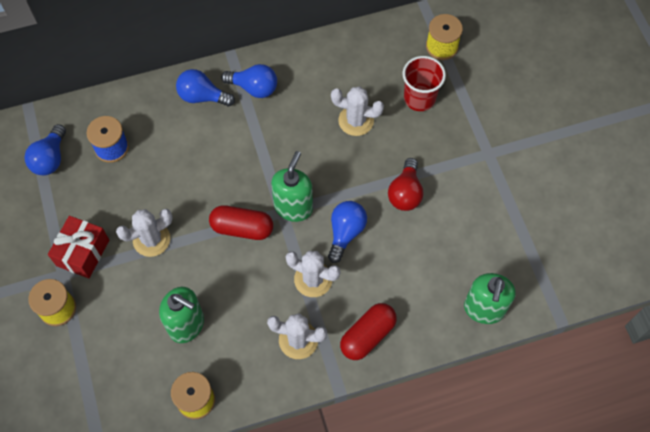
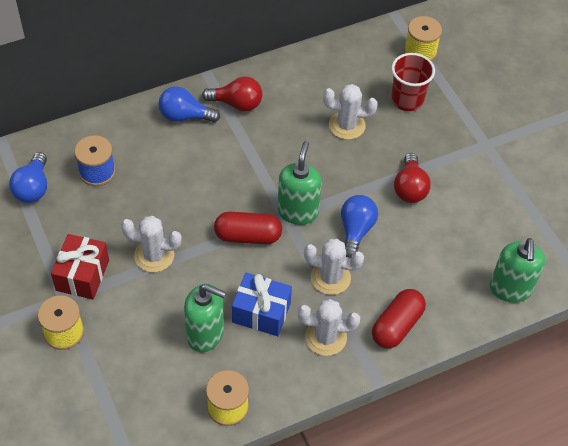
camera: 10 degrees left, 10 degrees down
white cactus [116,209,172,257] -> white cactus turned 45 degrees clockwise [121,216,182,272]
blue light bulb [221,64,277,98] -> red light bulb [202,77,263,111]
none -> blue gift [232,273,292,336]

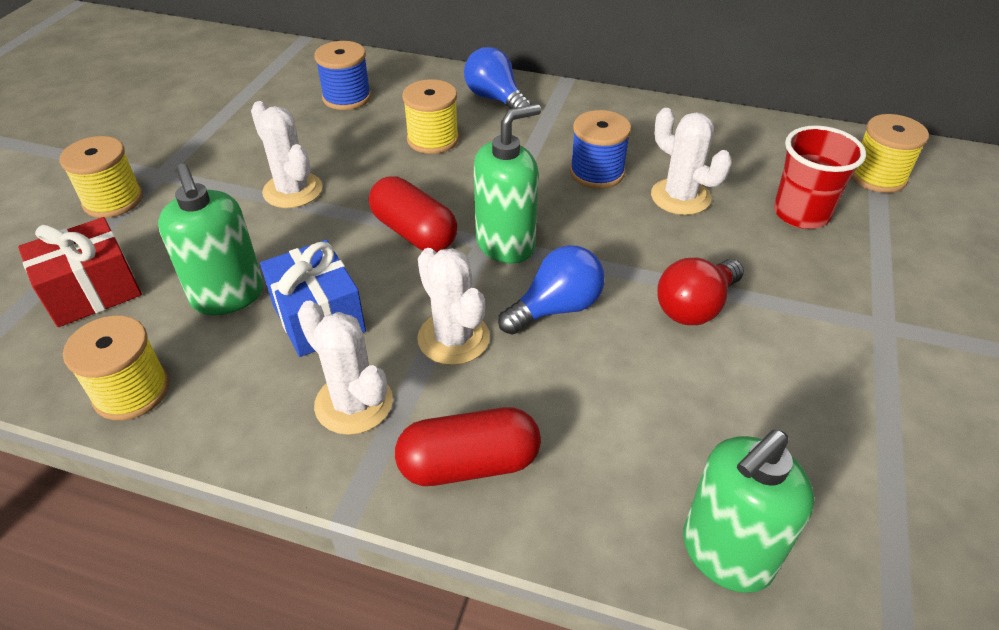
camera: 45 degrees right, 10 degrees down
blue light bulb [9,152,47,203] -> none
red gift [51,234,109,300] -> red gift moved to [18,217,142,327]
red light bulb [202,77,263,111] -> none
none -> yellow spool [402,79,459,154]
none -> blue spool [570,110,631,189]

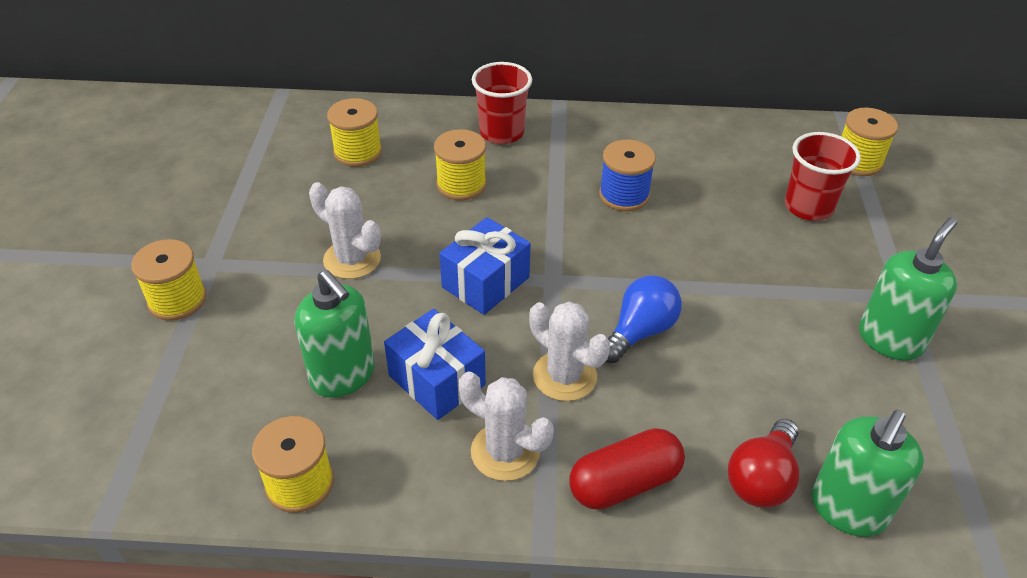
camera: 15 degrees left, 0 degrees up
red gift [18,217,142,327] -> none
blue spool [314,41,371,110] -> yellow spool [327,98,382,167]
red capsule [369,176,457,252] -> blue gift [439,217,531,315]
blue light bulb [464,47,532,109] -> red cup [472,62,532,144]
green soap dispenser [474,104,541,264] -> green soap dispenser moved to [859,217,958,361]
white cactus [651,108,732,215] -> none
red light bulb [657,258,744,325] -> red light bulb moved to [728,419,799,508]

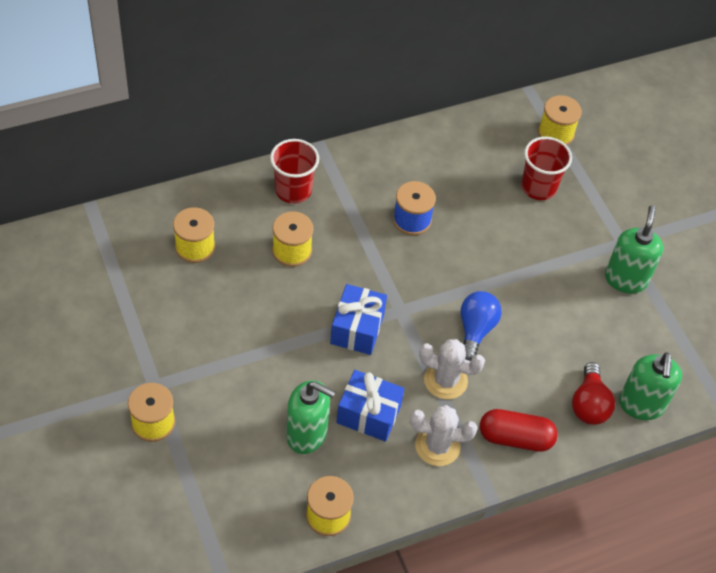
camera: 30 degrees left, 10 degrees up
white cactus [309,182,381,279] -> none
red capsule [570,428,685,510] -> red capsule turned 60 degrees clockwise [480,409,558,452]

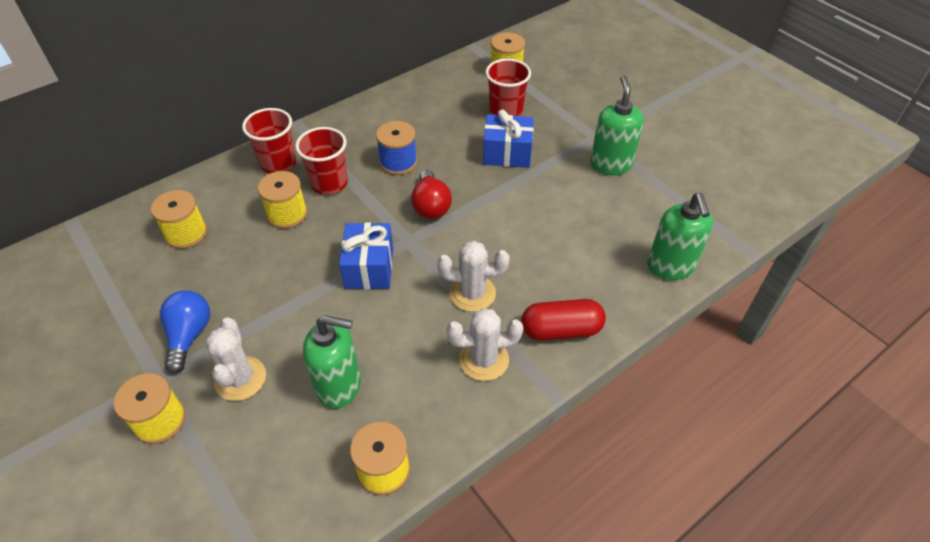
camera: 10 degrees left, 5 degrees down
blue gift [336,370,404,442] -> blue gift moved to [483,110,534,168]
blue light bulb [461,291,502,361] -> blue light bulb moved to [160,290,210,374]
red light bulb [572,362,615,425] -> red light bulb moved to [411,170,452,219]
none -> white cactus [205,317,266,401]
none -> red cup [295,127,348,195]

